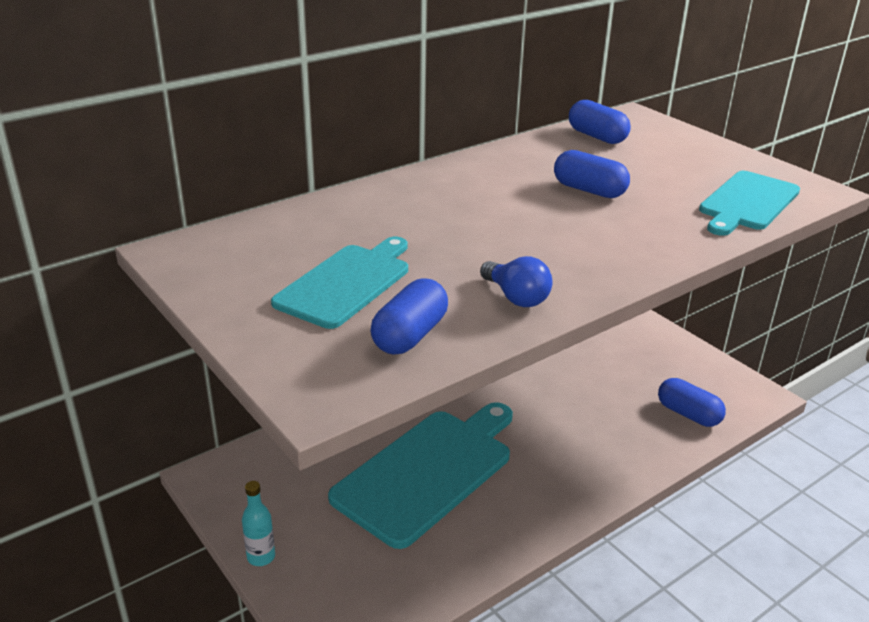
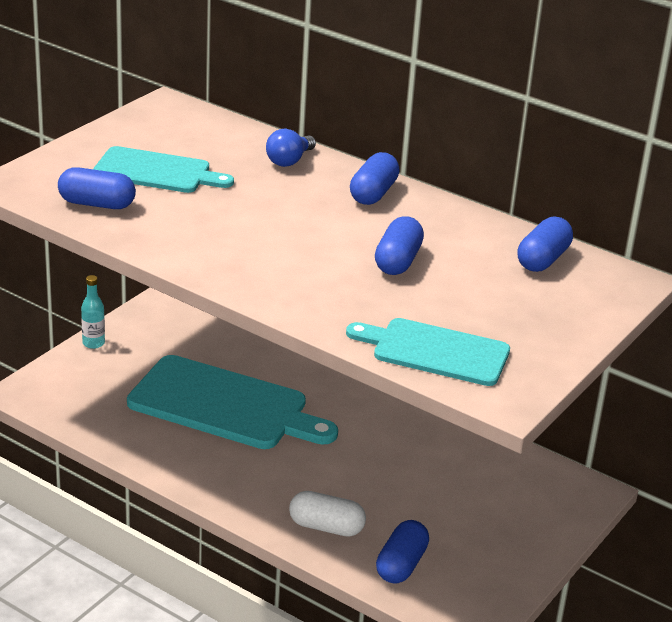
camera: 70 degrees right, 0 degrees up
blue light bulb [480,256,552,307] -> blue light bulb moved to [266,129,316,167]
none -> white capsule [289,491,366,537]
none -> blue capsule [350,152,399,205]

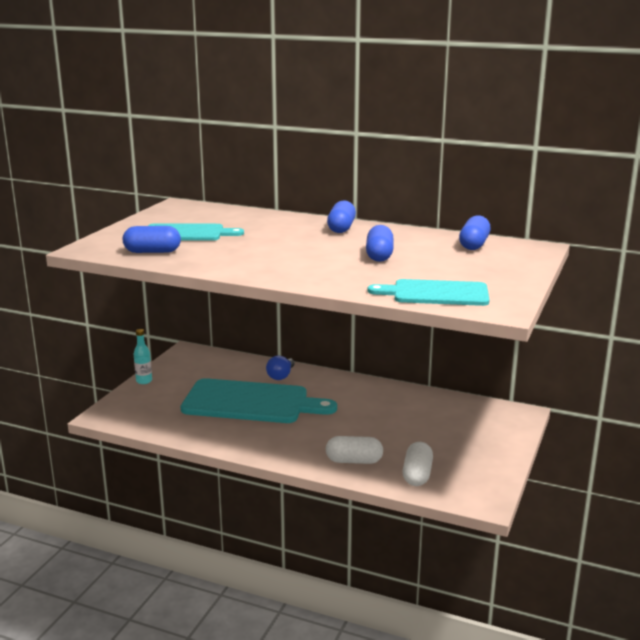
camera: 10 degrees left, 10 degrees down
blue light bulb [266,129,316,167] -> blue light bulb moved to [266,355,295,380]
blue capsule [376,520,429,584] -> white capsule [402,442,433,486]

